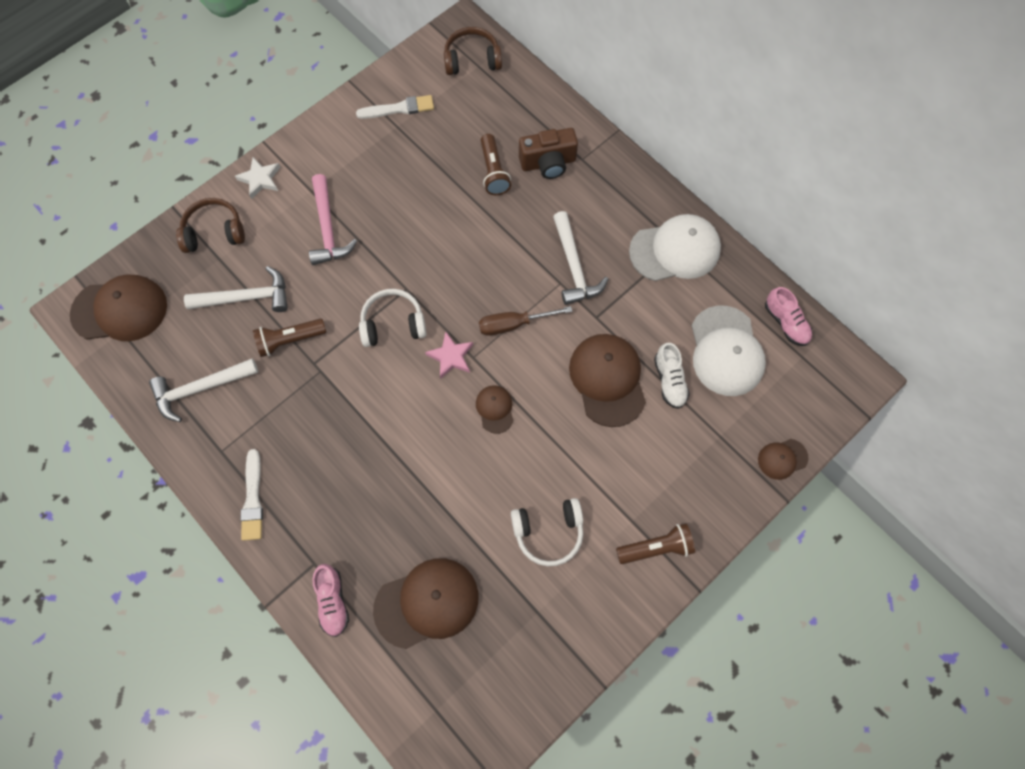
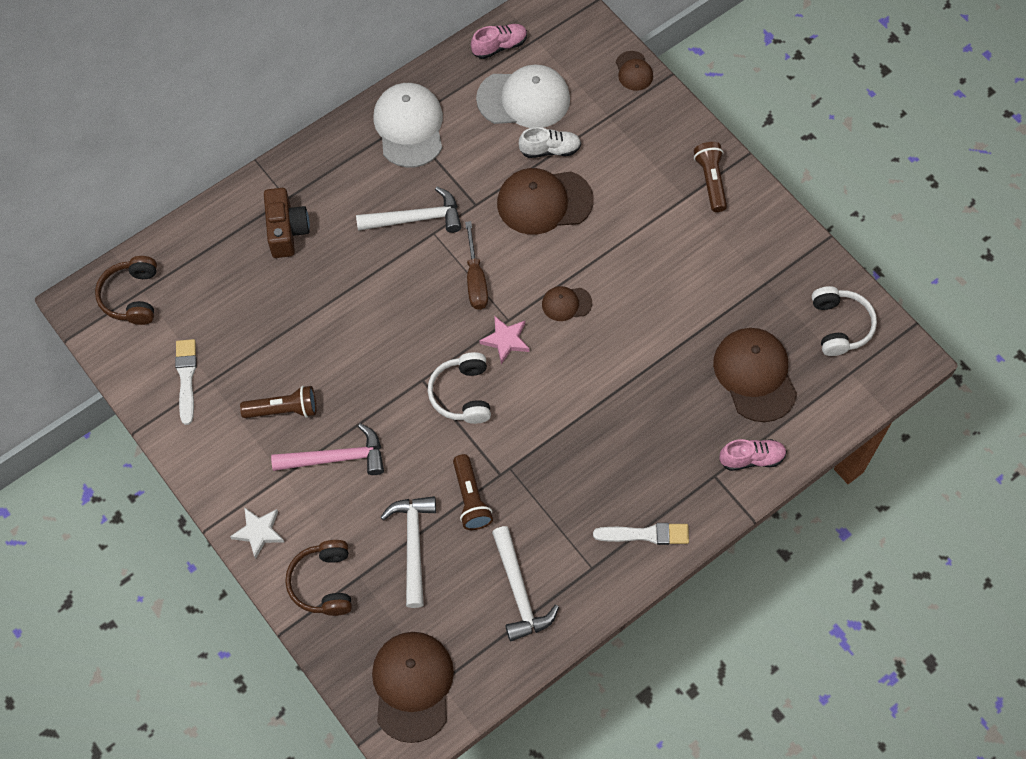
camera: 85 degrees left, 5 degrees down
brown flashlight [481,134,511,195] -> brown flashlight moved to [240,386,316,418]
white headphones [511,498,583,566] -> white headphones moved to [812,286,877,356]

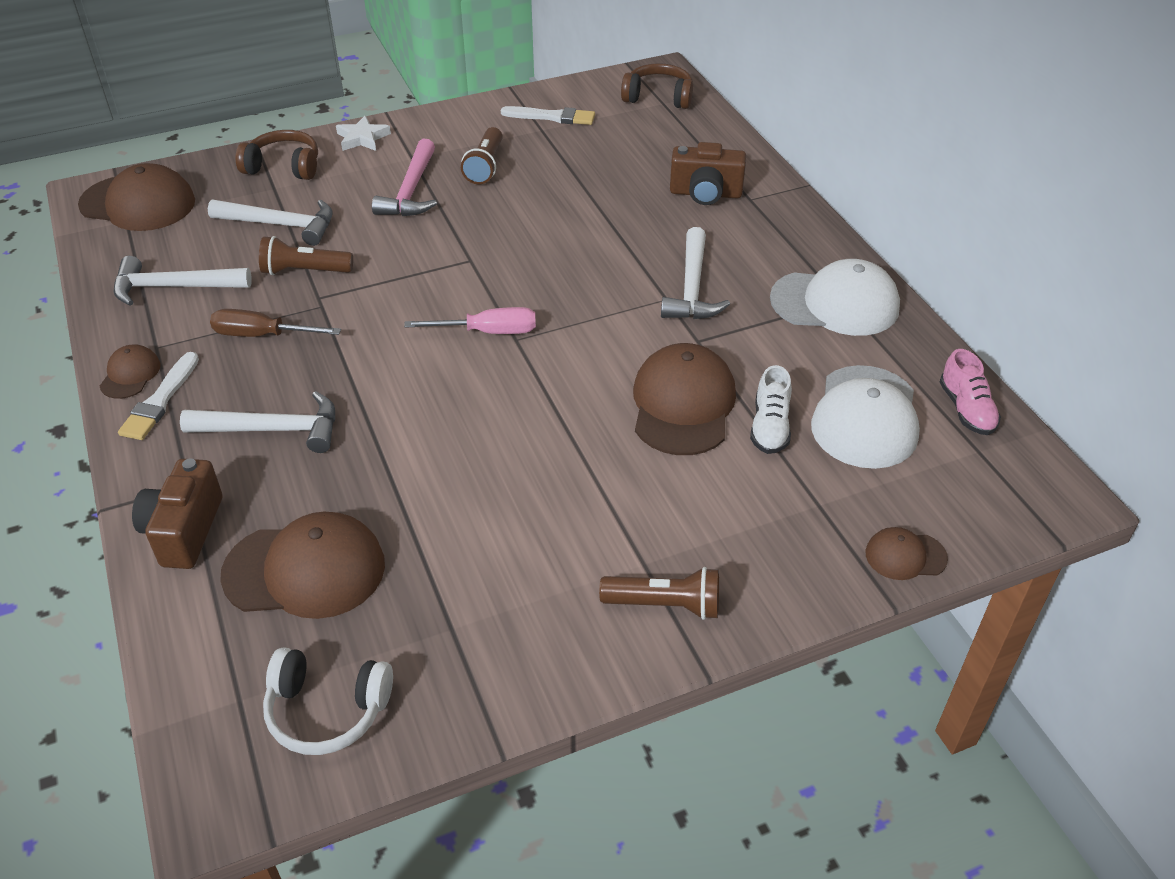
camera: 105 degrees right, 20 degrees down
white headphones [428,352,491,424] -> none
brown screwdriver [465,221,488,310] -> brown screwdriver moved to [210,309,341,337]
pink star [480,316,530,364] -> pink screwdriver [404,307,536,334]
brown cap [542,286,592,321] -> brown cap moved to [100,344,160,399]
pink shoe [719,439,787,471] -> brown camera [132,459,223,569]
none -> white hammer [180,391,335,453]

